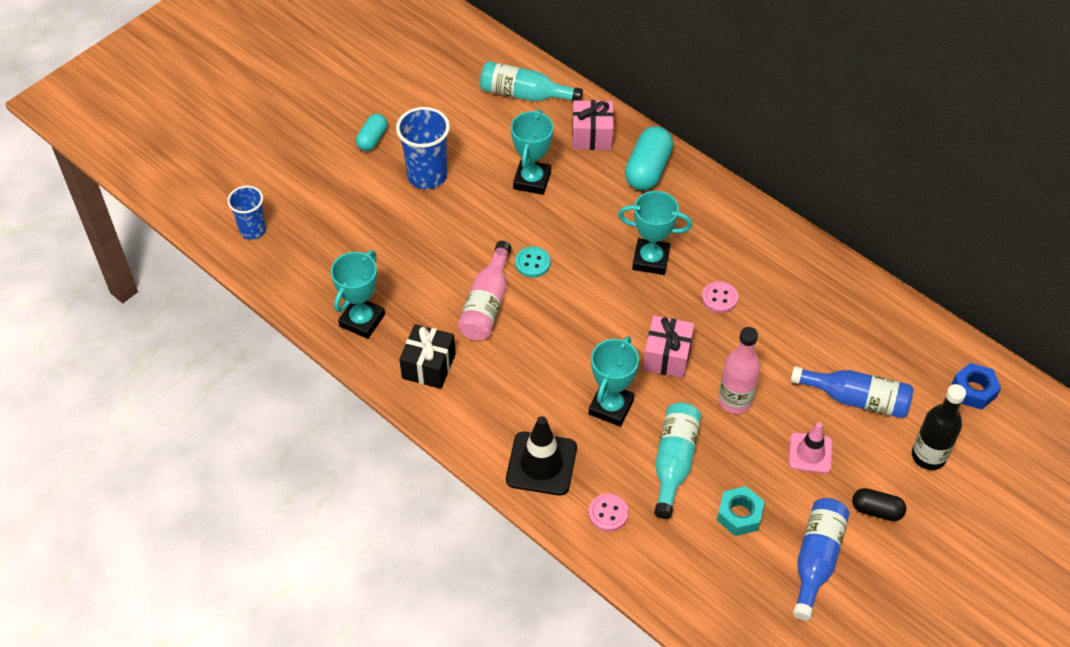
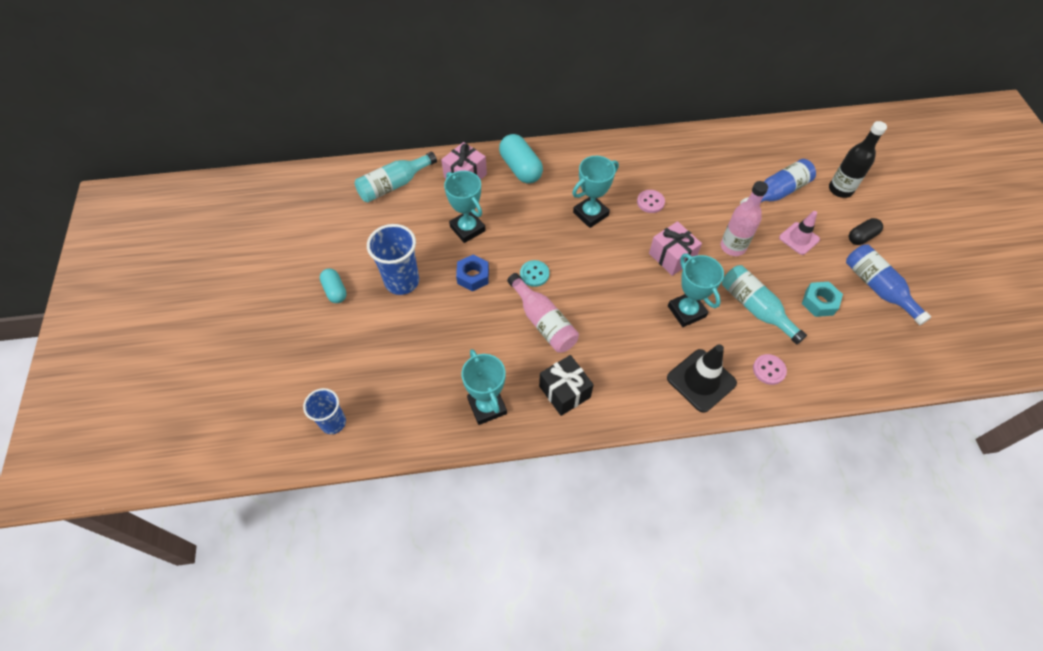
camera: 50 degrees left, 5 degrees up
blue nut [952,363,1001,410] -> blue nut moved to [456,255,489,292]

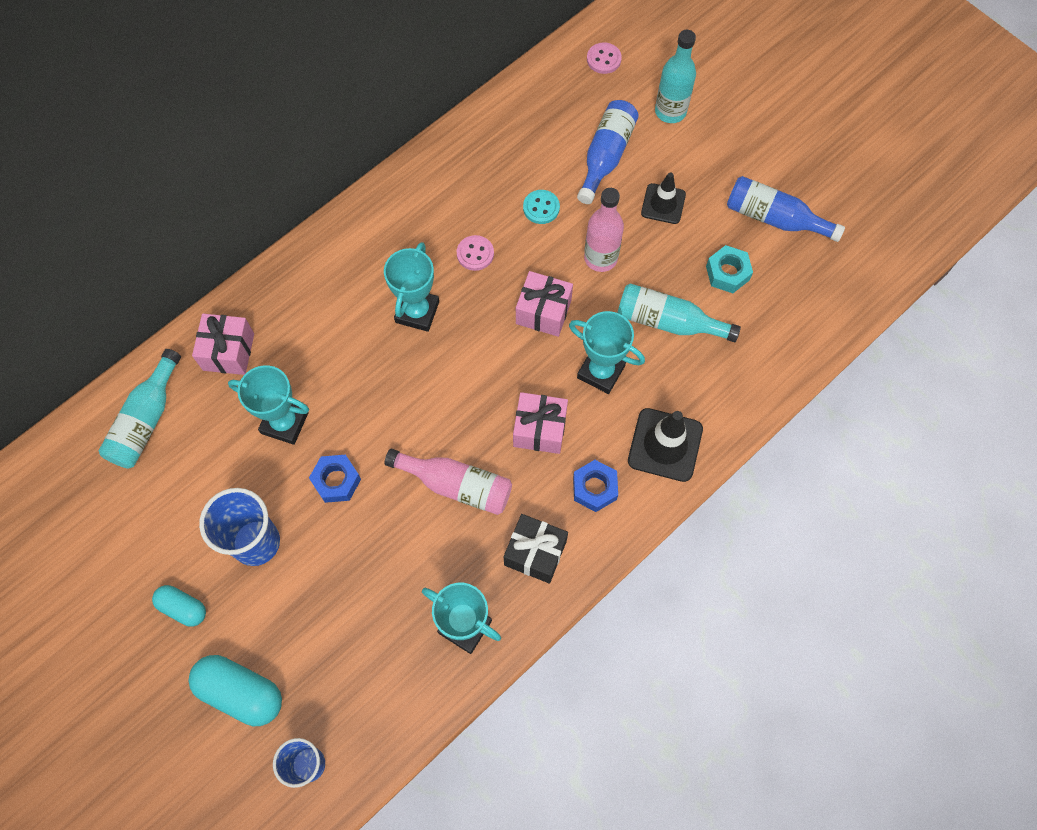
camera: 35 degrees left, 10 degrees up
turquoise capsule [499,134,543,184] -> turquoise capsule moved to [189,655,282,726]
turquoise button [520,260,549,287] -> turquoise button moved to [523,190,560,224]
pink button [753,354,787,385] -> pink button moved to [587,42,622,74]
pink traffic cone [779,211,820,255] -> black traffic cone [641,172,686,224]
black bottle [829,121,887,198] -> turquoise bottle [655,30,696,123]
black capsule [849,218,883,245] -> none
none -> pink gift [513,392,568,454]
none -> blue nut [573,460,618,512]

